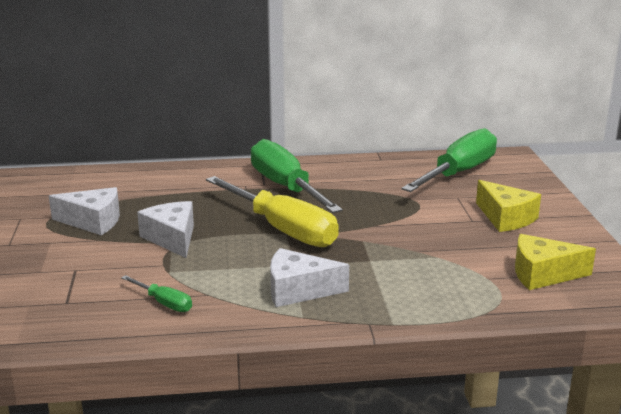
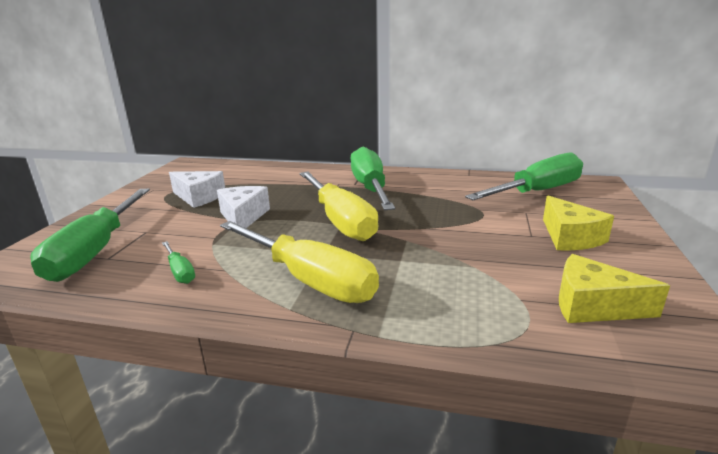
camera: 20 degrees right, 0 degrees up
white cheese [270,248,349,307] -> yellow screwdriver [220,221,379,303]
none -> green screwdriver [30,189,150,282]

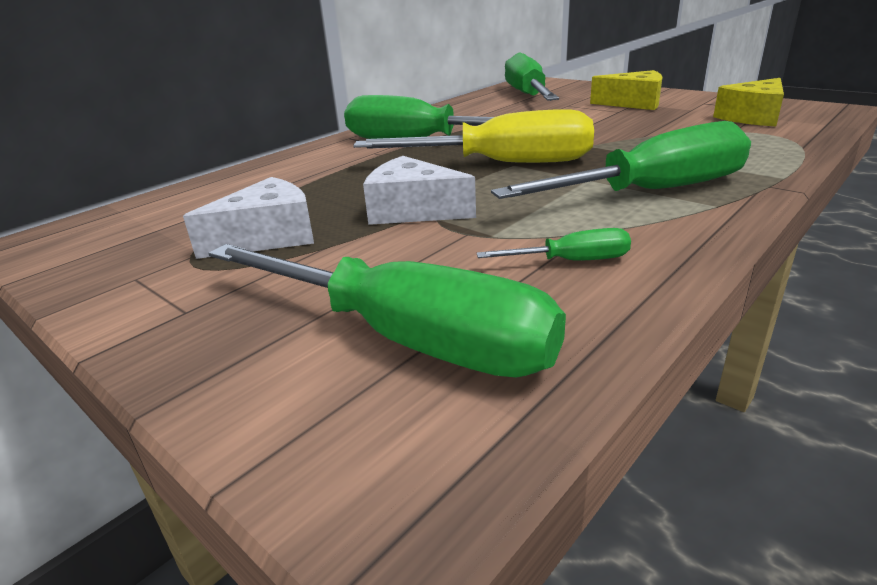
camera: 60 degrees left, 5 degrees up
yellow screwdriver [220,221,379,303] -> green screwdriver [491,121,751,199]

